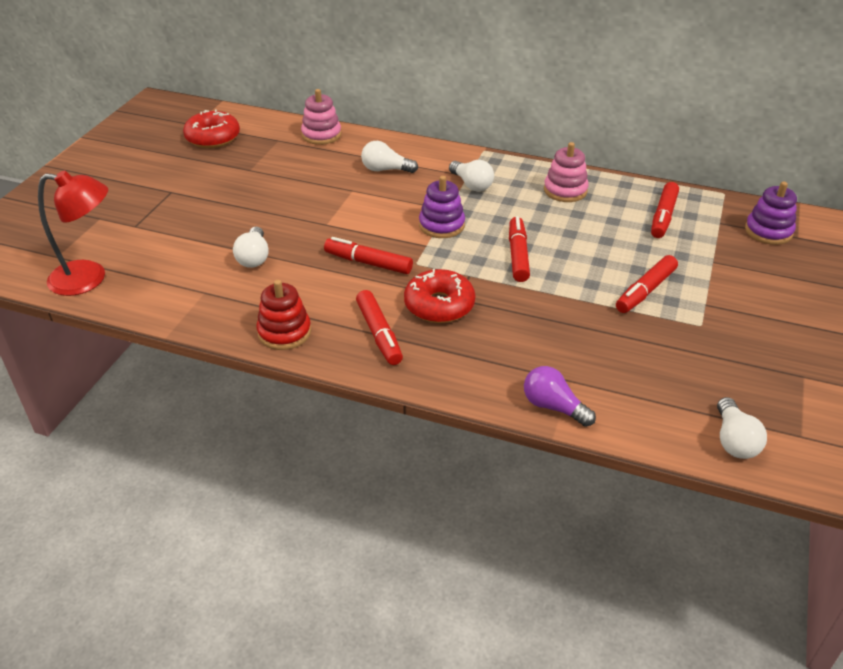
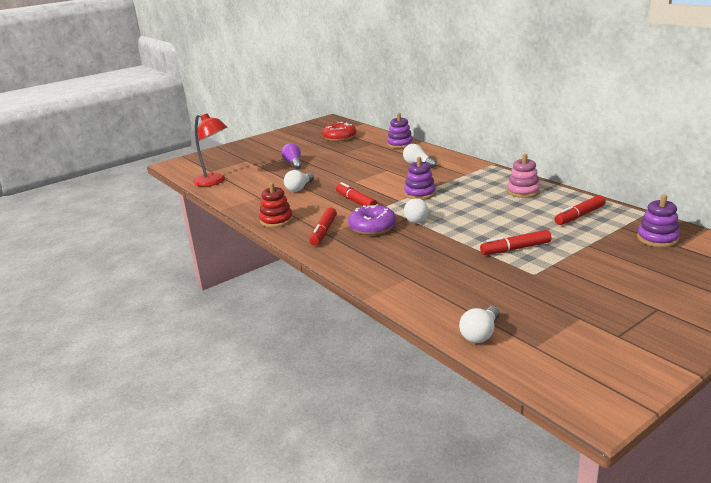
camera: 35 degrees right, 15 degrees down
pink stacking toy [301,89,341,145] -> purple stacking toy [387,113,413,149]
red donut [404,269,475,323] -> purple donut [348,204,396,235]
white light bulb [449,160,494,191] -> white light bulb moved to [404,198,429,223]
red marker [509,216,530,282] -> none
purple light bulb [524,366,596,427] -> purple light bulb moved to [281,143,302,169]

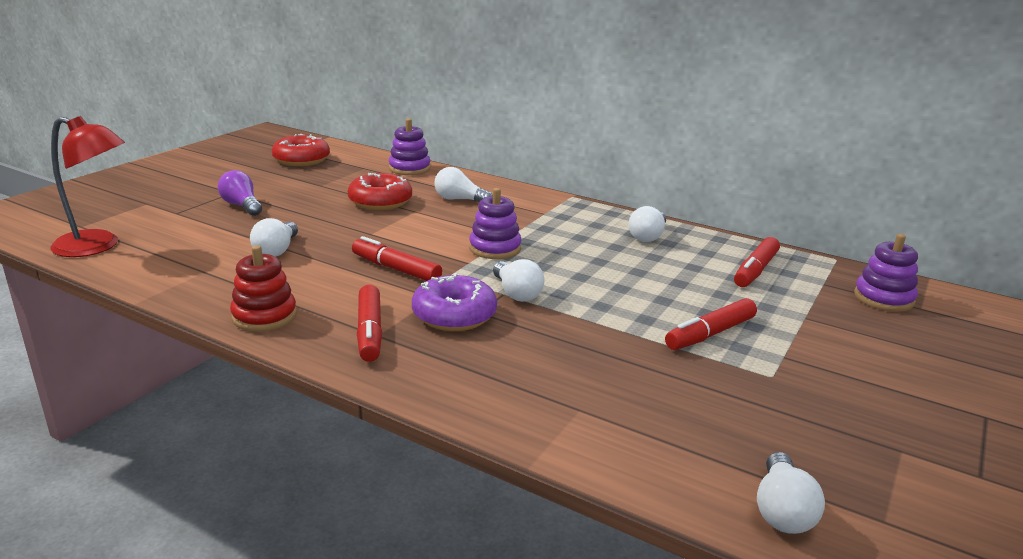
camera: 25 degrees left, 0 degrees up
pink stacking toy [507,154,540,198] -> white light bulb [629,206,666,242]
none -> red donut [348,173,412,210]

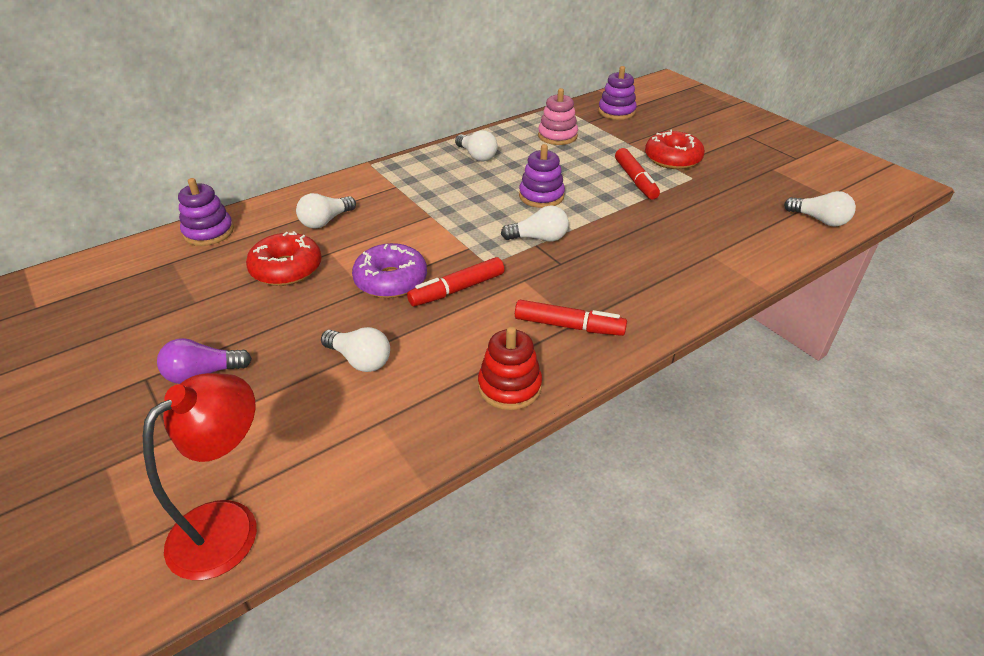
camera: 65 degrees left, 15 degrees up
red donut [272,134,330,166] -> red donut moved to [645,130,705,169]
purple donut [412,273,497,331] -> purple donut moved to [352,243,427,298]
purple stacking toy [469,188,521,259] -> purple stacking toy moved to [519,144,565,208]
red marker [734,237,780,287] -> pink stacking toy [538,88,578,145]

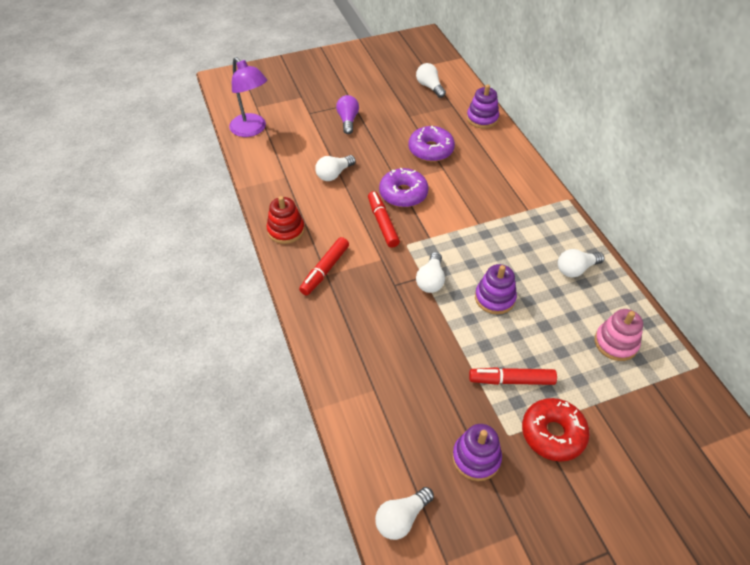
camera: 105 degrees right, 10 degrees up
red lamp [143,373,257,580] -> purple lamp [229,57,267,137]
red donut [246,231,322,286] -> purple donut [408,126,455,162]
white light bulb [296,193,356,229] -> white light bulb moved to [416,63,446,98]
purple stacking toy [598,66,637,120] -> purple stacking toy moved to [452,424,502,481]

